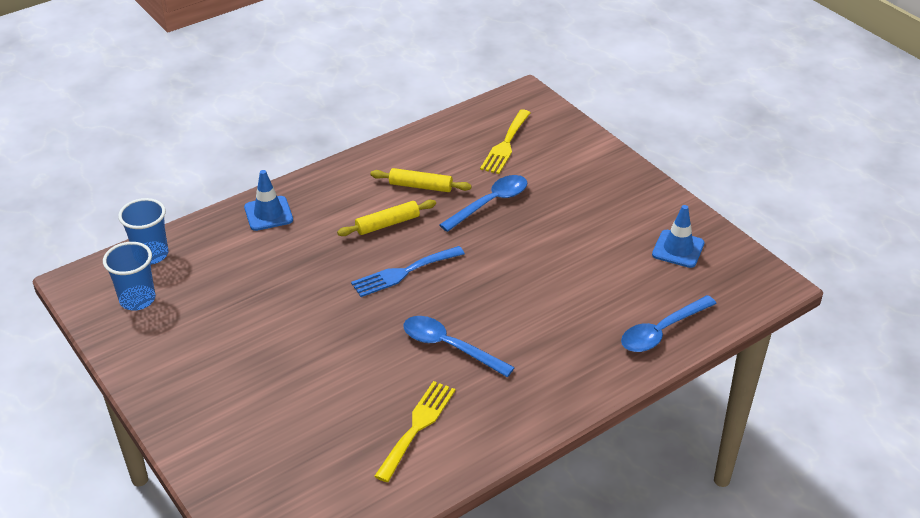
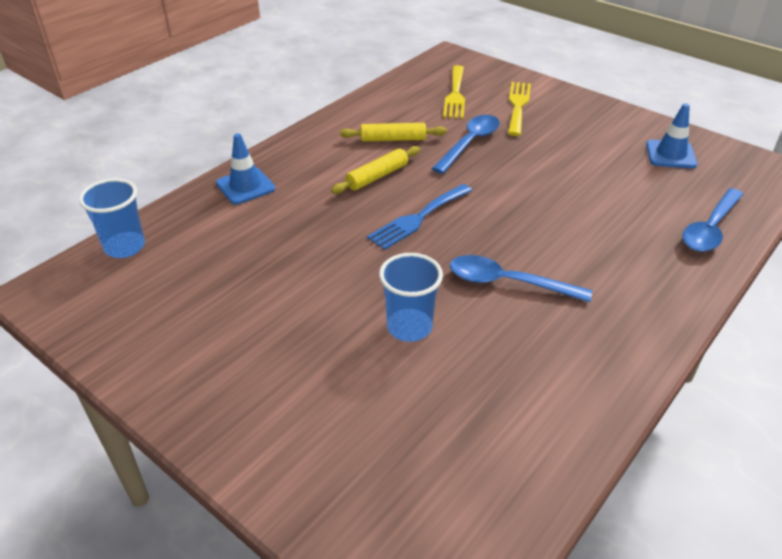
camera: 15 degrees left, 0 degrees up
blue cup [103,242,156,310] -> blue cup moved to [379,253,443,342]
yellow fork [374,381,455,482] -> yellow fork moved to [508,82,531,136]

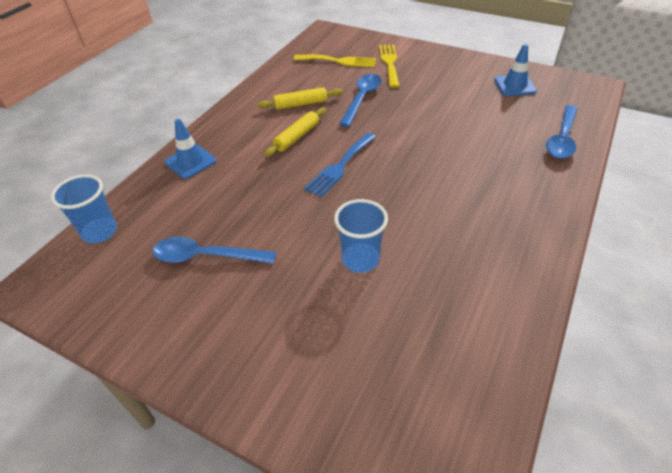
camera: 10 degrees left, 5 degrees up
yellow fork [443,65,465,119] -> yellow fork turned 75 degrees counterclockwise [294,55,376,67]
blue spoon [450,255,592,302] -> blue spoon moved to [153,237,276,264]

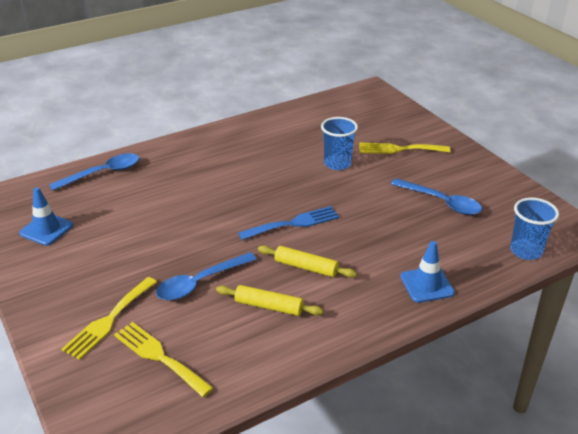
camera: 150 degrees left, 10 degrees down
yellow rolling pin [264,107,326,157] -> yellow rolling pin turned 45 degrees clockwise [258,245,357,278]
none -> yellow fork [359,143,450,154]

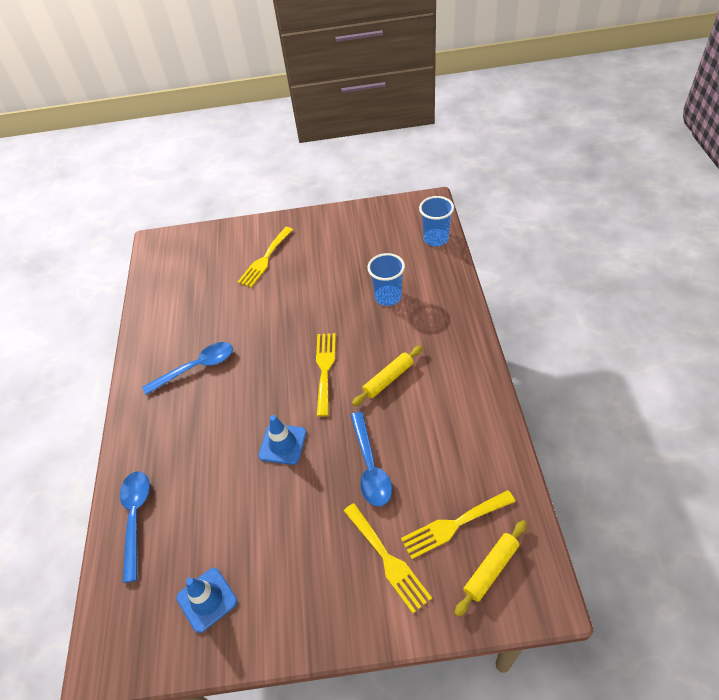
camera: 60 degrees left, 15 degrees up
yellow rolling pin [216,285,323,316] -> yellow rolling pin moved to [454,520,527,617]
blue fork [238,206,339,240] -> yellow fork [316,333,336,417]
blue cup [321,117,358,170] -> blue cup moved to [367,253,405,306]
blue spoon [391,178,482,215] -> blue spoon moved to [142,342,233,395]
blue traffic cone [400,241,455,303] -> blue traffic cone moved to [258,415,306,465]

